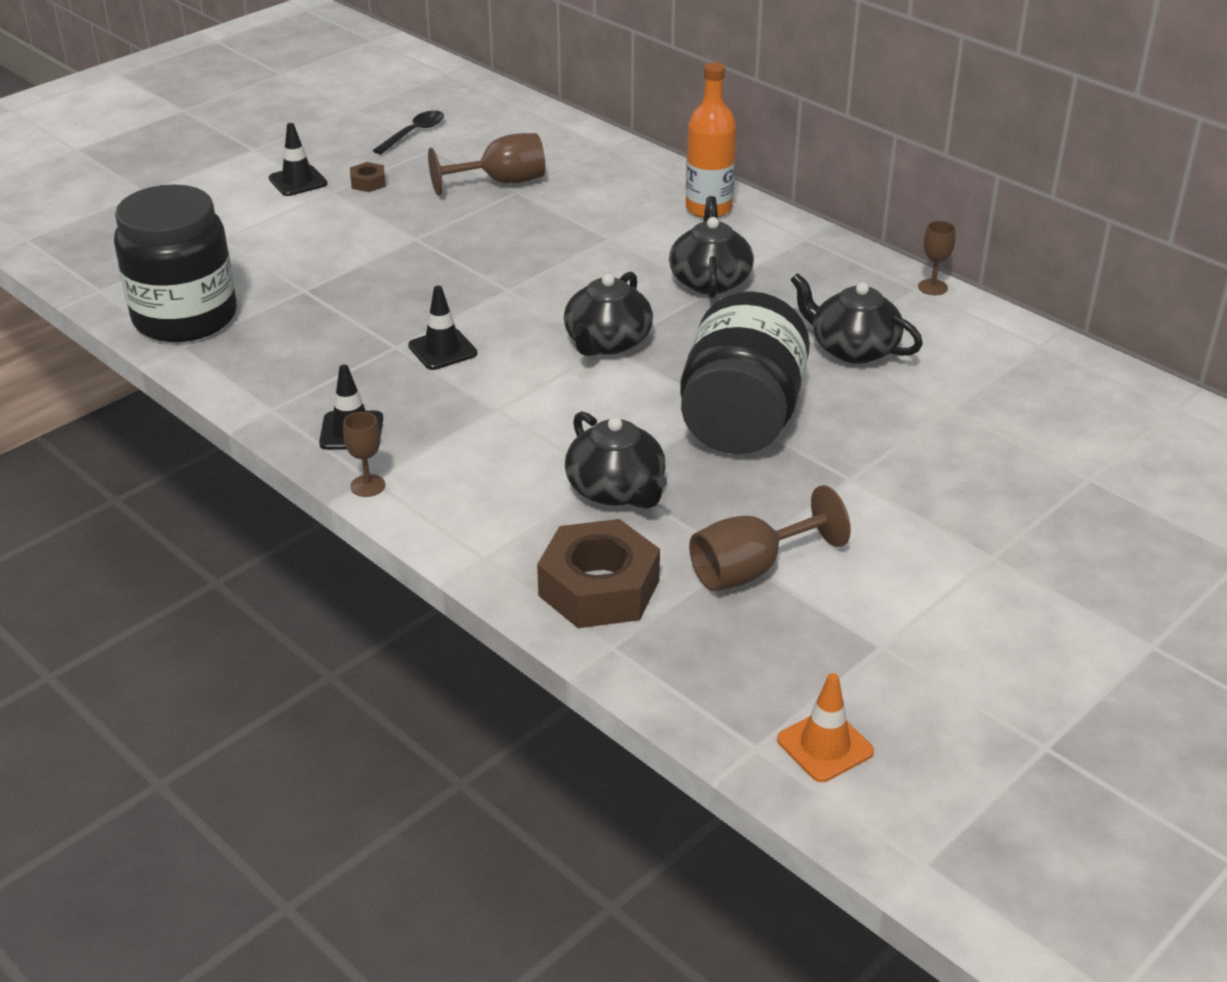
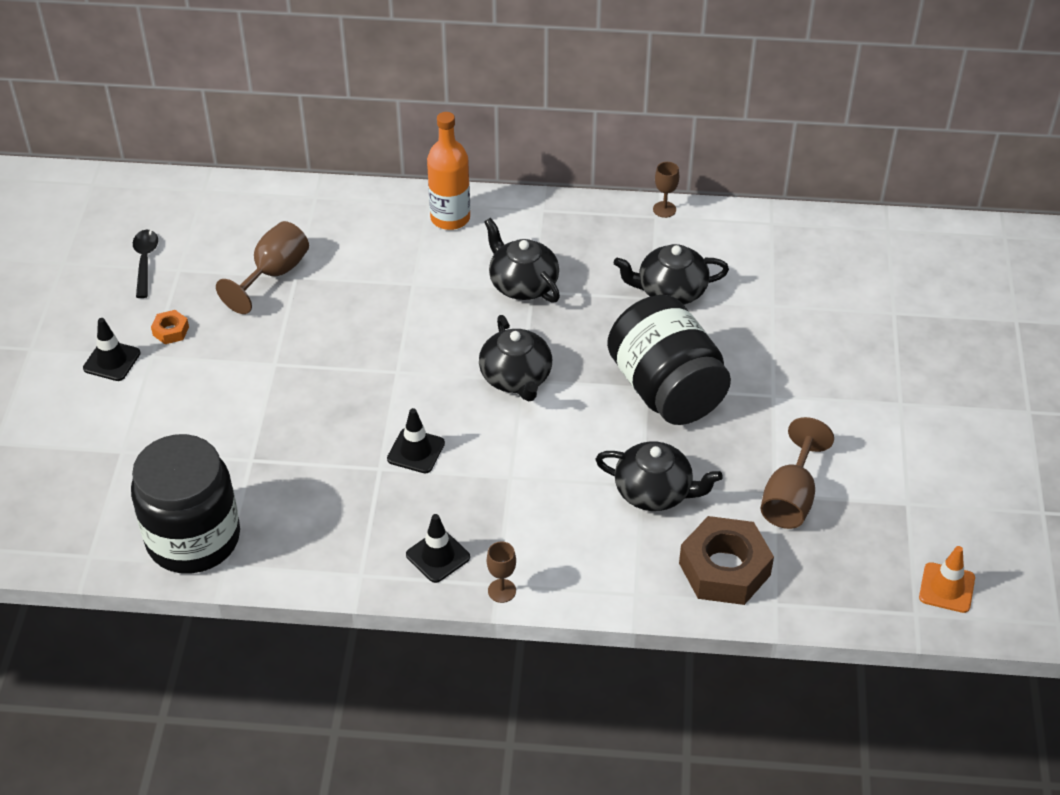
camera: 40 degrees left, 10 degrees up
brown nut [350,162,386,192] -> orange nut [151,310,189,344]

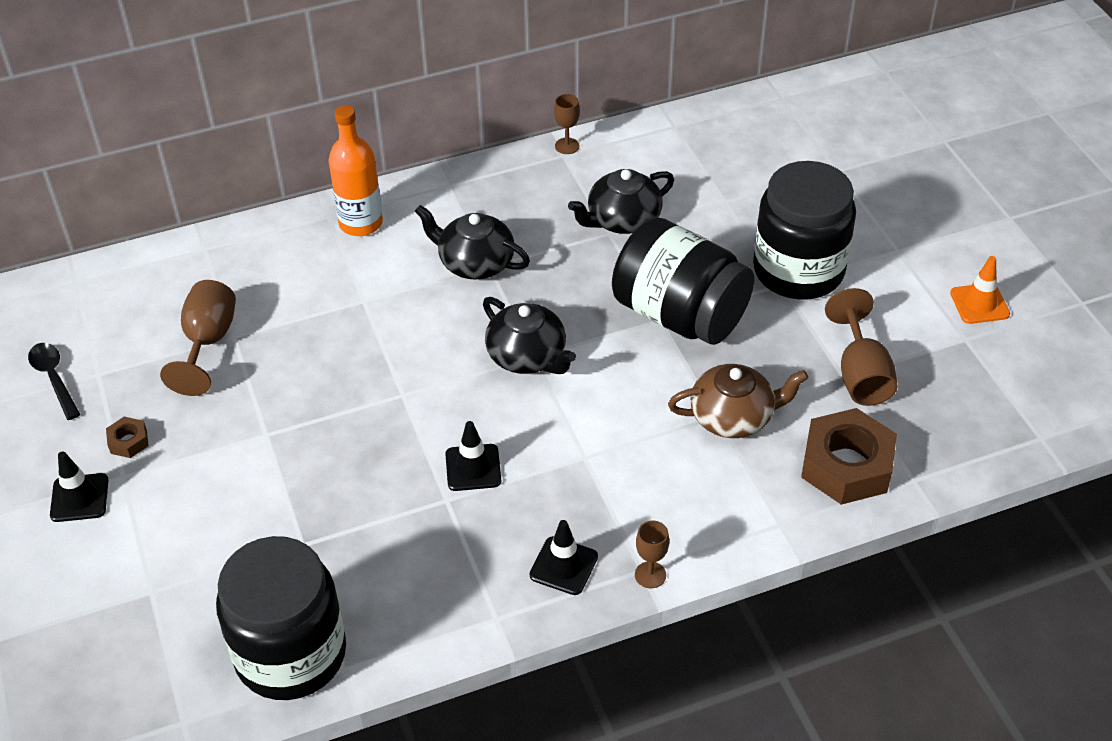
camera: 25 degrees left, 0 degrees up
orange nut [151,310,189,344] -> brown nut [106,417,149,458]
black teapot [595,441,723,511] -> brown teapot [668,364,808,438]
orange traffic cone [919,546,975,613] -> orange traffic cone moved to [950,256,1010,324]
none -> black jar [753,161,856,300]

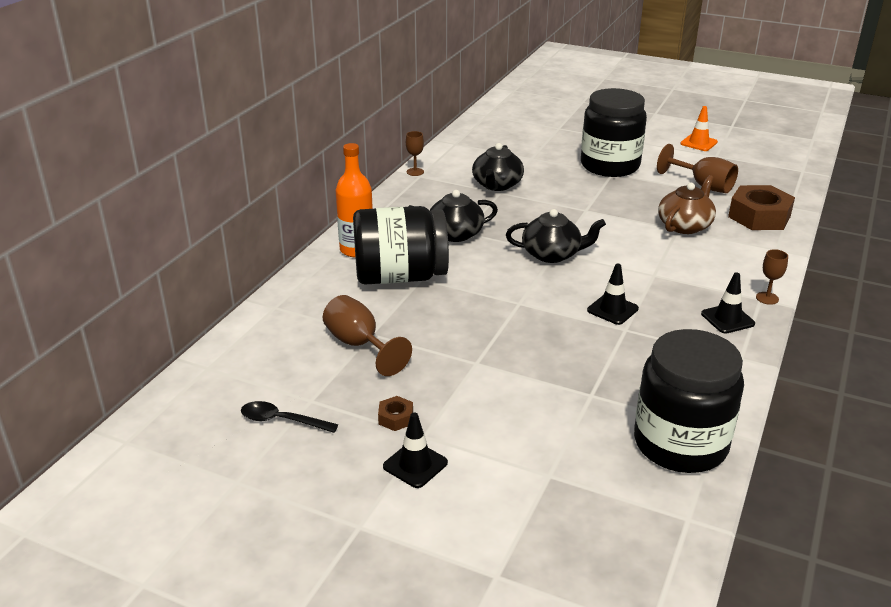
camera: 45 degrees left, 15 degrees down
black jar [612,217,754,345] -> black jar moved to [353,206,449,285]

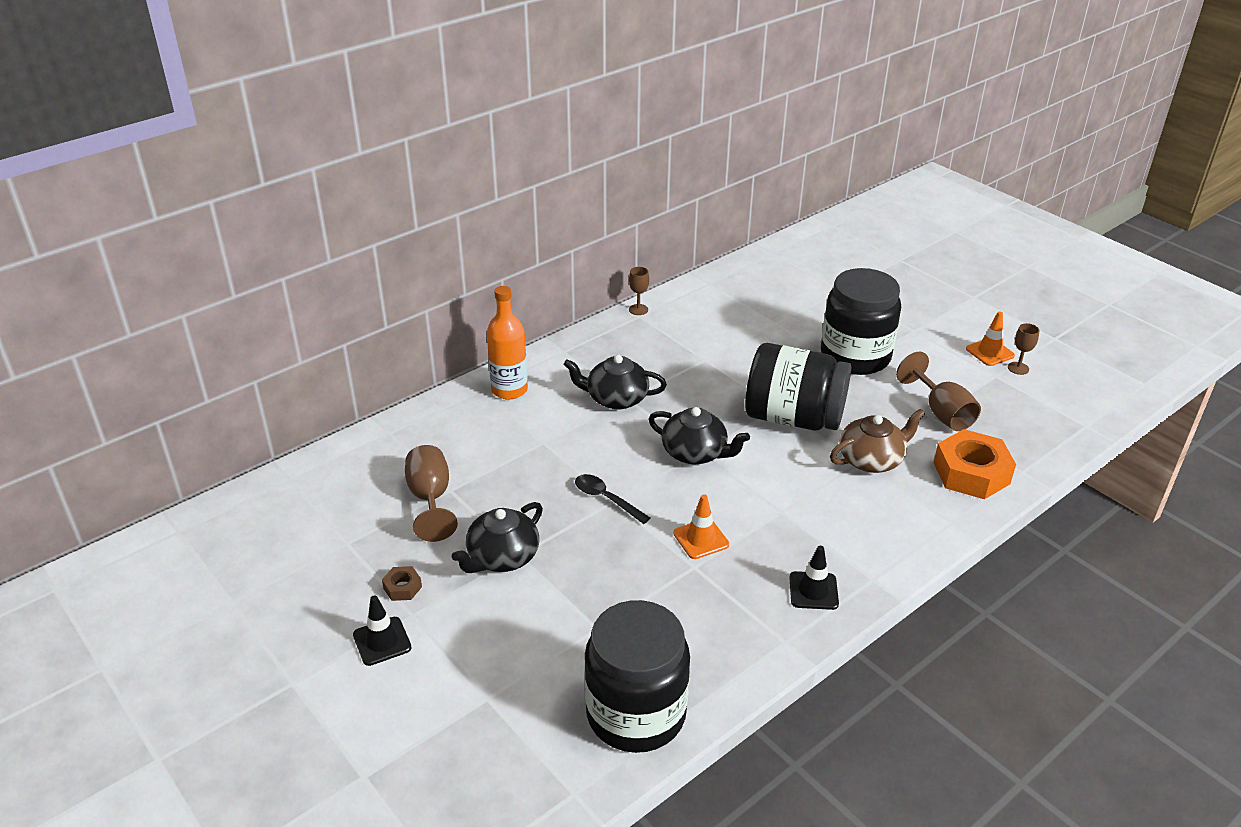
camera: 25 degrees right, 5 degrees up
black spoon [241,401,338,433] -> black spoon moved to [575,474,650,524]
black jar [353,206,449,285] -> black jar moved to [745,343,851,430]
black teapot [472,143,524,191] -> black teapot moved to [452,502,543,573]
black traffic cone [587,264,639,325] -> orange traffic cone [673,494,729,559]
brown nut [728,185,795,230] -> orange nut [933,429,1016,499]
brown goblet [756,249,788,305] -> brown goblet moved to [1008,323,1040,375]

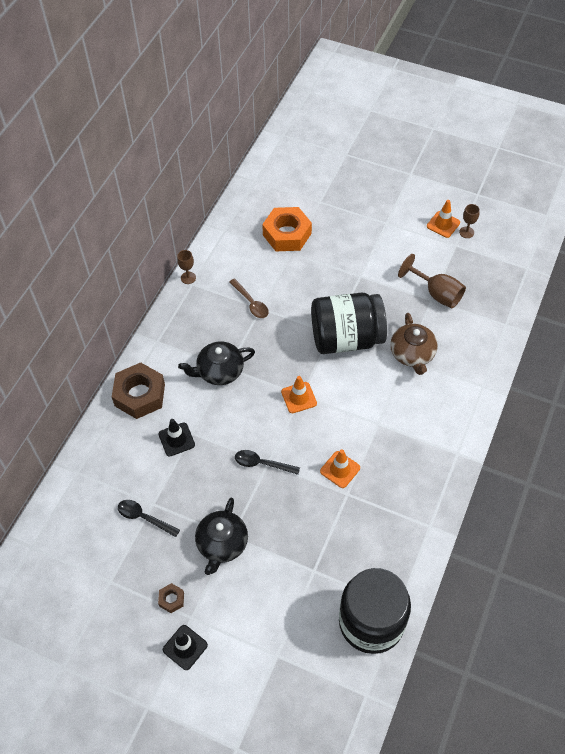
camera: 25 degrees left, 20 degrees up
brown goblet [405,445,458,542] -> black spoon [118,500,180,537]
orange bottle [487,286,528,400] -> brown nut [112,362,165,419]
black teapot [649,407,750,464] -> orange traffic cone [281,376,317,413]
black traffic cone [789,546,839,610] -> black traffic cone moved to [159,419,195,457]
black jar [821,268,901,375] -> none
brown teapot [830,409,925,473] -> brown teapot turned 135 degrees clockwise [390,313,438,375]
orange nut [933,429,1016,499] -> orange nut moved to [262,207,312,251]
none -> brown spoon [229,278,269,318]

